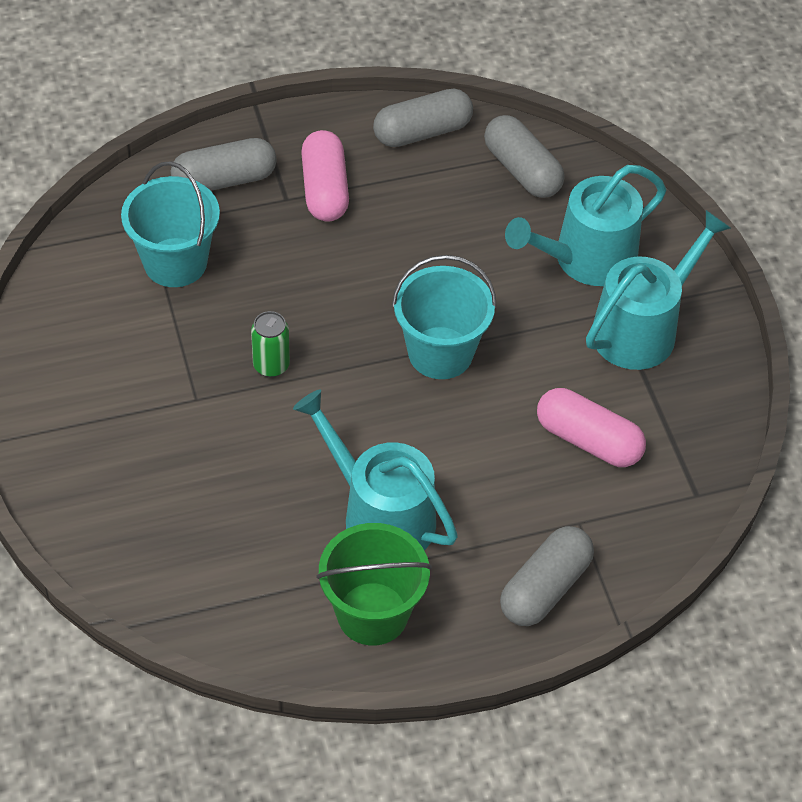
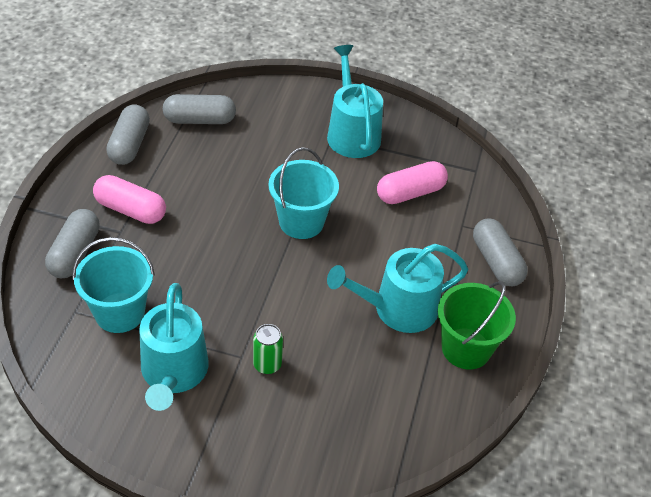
camera: 60 degrees left, 5 degrees down
green can [251,311,290,377] -> green can moved to [253,324,283,374]
turquoise watering can [505,165,666,286] -> turquoise watering can moved to [140,283,209,411]

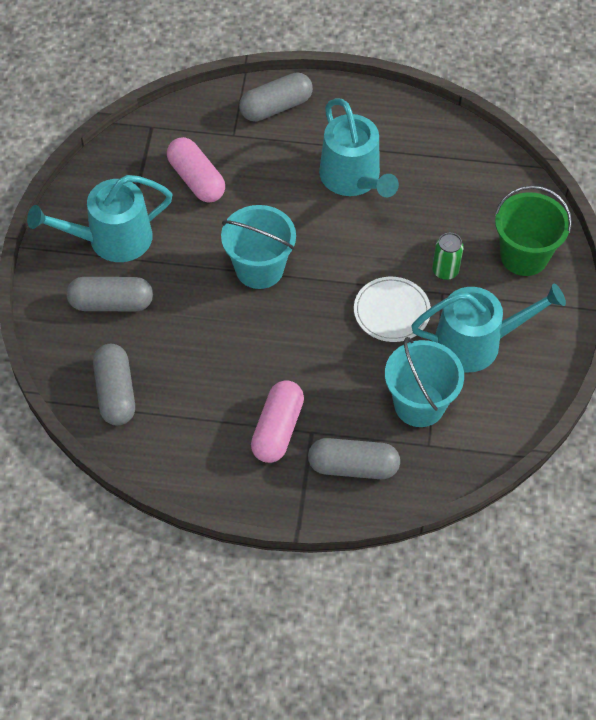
camera: 95 degrees left, 10 degrees up
grey capsule [106,104,150,165] -> grey capsule moved to [67,277,153,311]
green bucket [438,281,516,369] -> green bucket moved to [495,185,572,276]
none -> white plate [354,277,431,342]

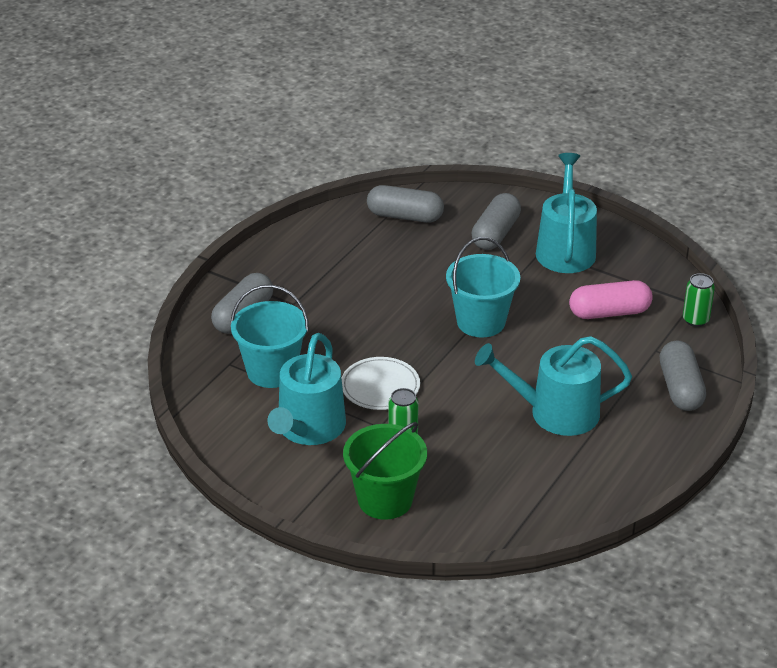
camera: 115 degrees right, 20 degrees down
pink capsule [251,380,304,463] -> none
none -> green can [683,273,715,327]

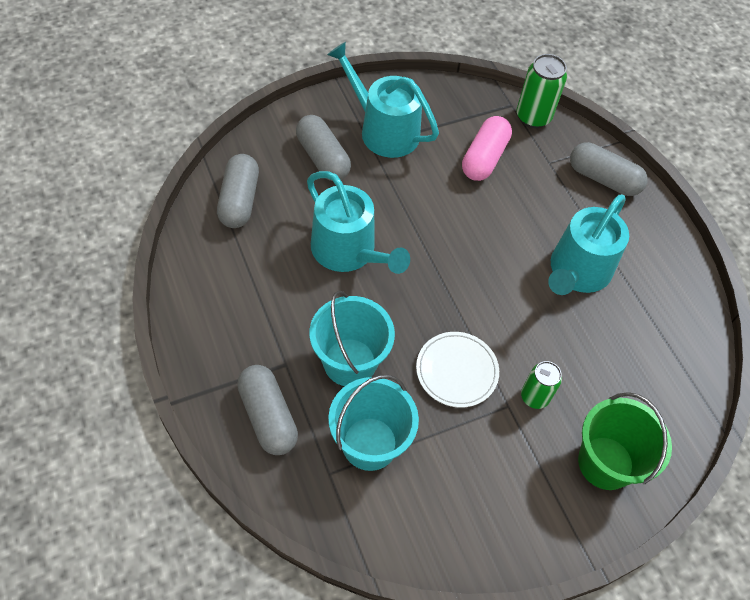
camera: 60 degrees left, 20 degrees up
turquoise watering can [267,333,346,445] -> turquoise watering can moved to [307,171,410,274]
grey capsule [367,185,444,223] -> grey capsule turned 45 degrees counterclockwise [217,154,259,228]
turquoise bucket [446,237,520,338] -> turquoise bucket moved to [309,290,395,386]
green can [683,273,715,327] -> green can [517,54,567,128], size x1.52

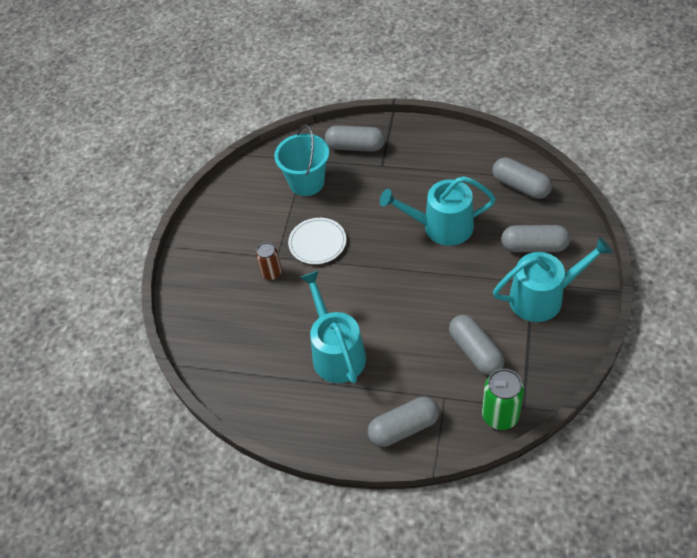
camera: 135 degrees right, 5 degrees down
turquoise bucket [309,290,395,386] -> none
pink capsule [462,116,512,181] -> grey capsule [449,315,505,375]
green can [521,361,562,409] -> brown can [256,242,282,280]
green bucket [578,392,672,490] -> none

